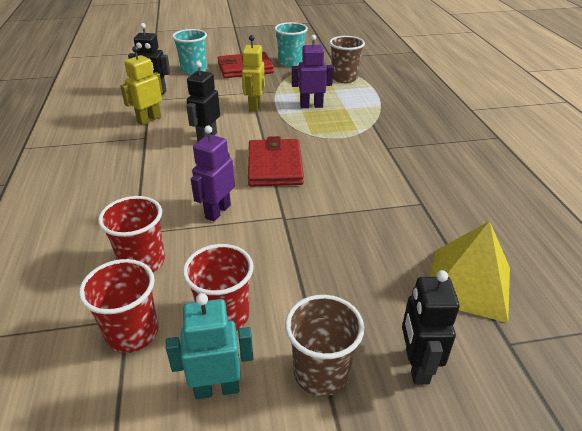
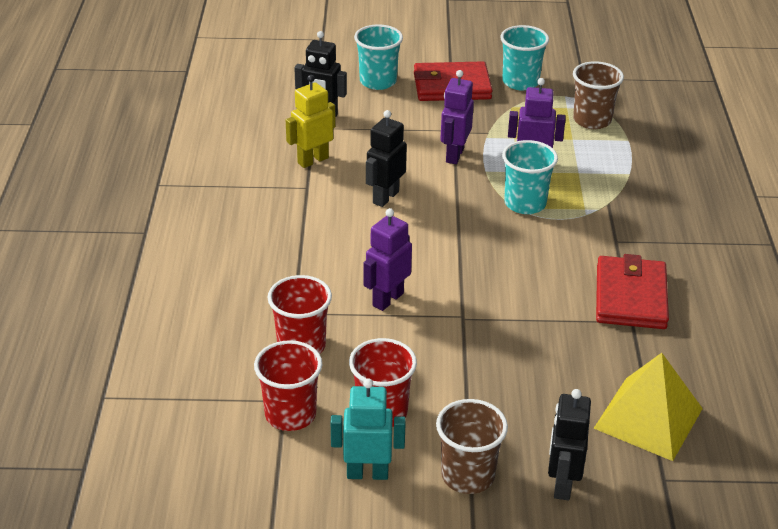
camera: 10 degrees right, 0 degrees up
yellow robot [242,35,265,112] -> purple robot [440,70,474,164]
red wallet [248,136,304,187] -> red wallet moved to [596,254,669,329]
none -> turquoise cup [502,140,558,214]

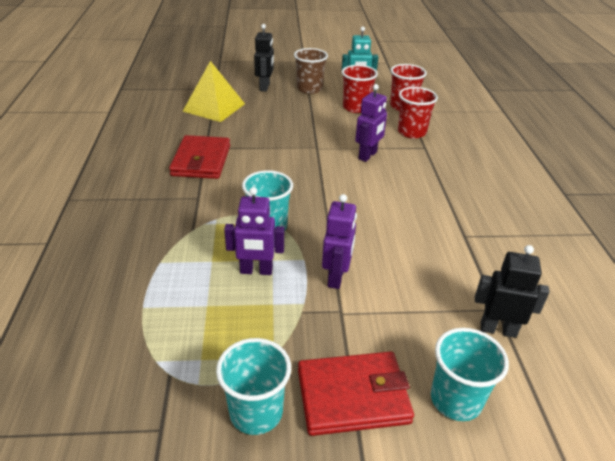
camera: 175 degrees right, 0 degrees up
yellow robot [286,75,336,168] -> none
black robot [366,110,407,207] -> none
brown cup [573,61,624,129] -> none

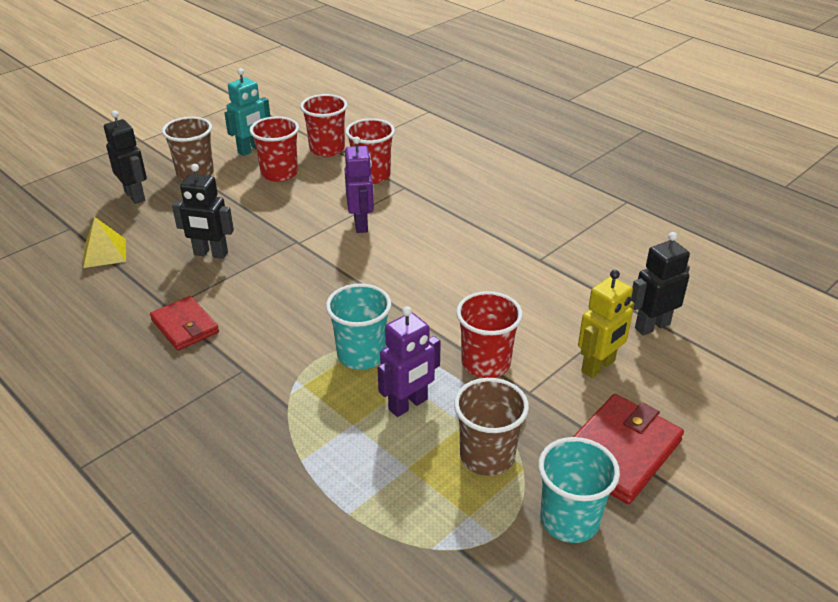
camera: 40 degrees left, 0 degrees up
red wallet [169,135,230,179] -> red wallet [150,296,219,351], size x0.66
yellow pyramid [183,61,245,122] -> yellow pyramid [83,217,126,268], size x0.59
purple robot [322,194,357,289] -> red cup [456,291,523,378]
turquoise cup [431,328,509,421] -> none
none -> black robot [172,164,234,259]
none -> brown cup [454,378,529,476]
none -> yellow robot [578,270,635,378]

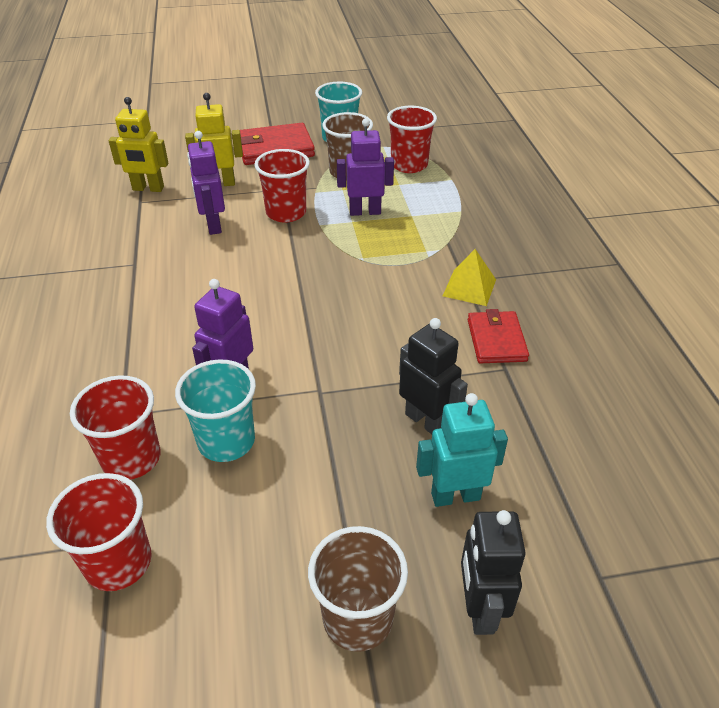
camera: 145 degrees left, 5 degrees up
yellow pyramid [83,217,126,268] -> yellow pyramid moved to [443,249,496,306]
turquoise robot [224,68,270,156] -> turquoise robot moved to [416,393,508,507]
red cup [250,116,299,182] -> red cup moved to [387,106,437,173]
turquoise cup [326,283,392,370] -> turquoise cup moved to [175,359,256,462]
black robot [631,232,690,336] -> yellow robot [109,97,168,192]
none -> purple robot [187,131,225,235]

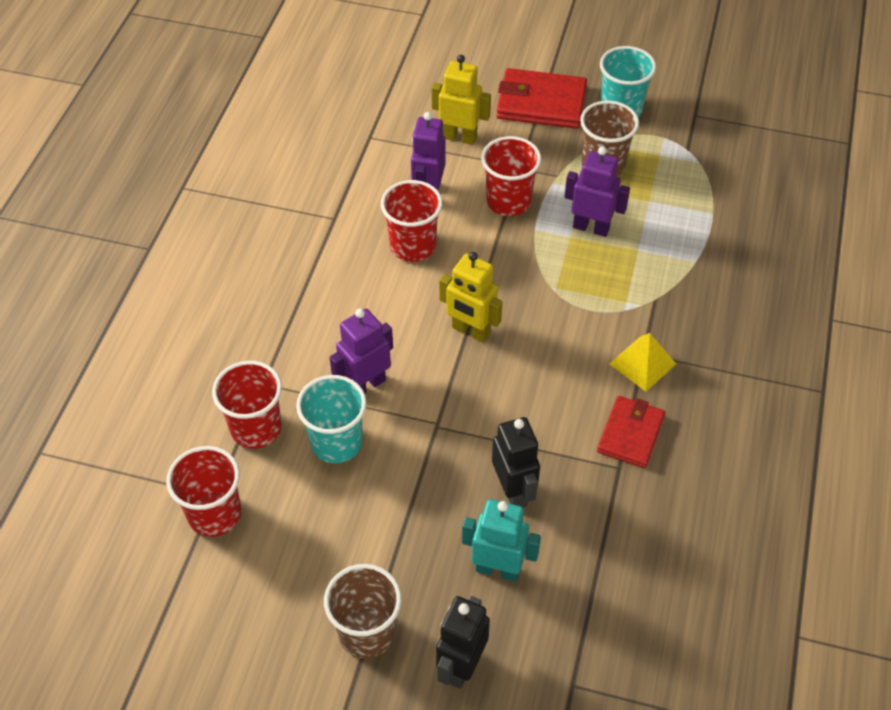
camera: 25 degrees right, 10 degrees up
yellow robot [109,97,168,192] -> yellow robot moved to [439,252,503,343]
red cup [387,106,437,173] -> red cup moved to [381,180,442,262]

